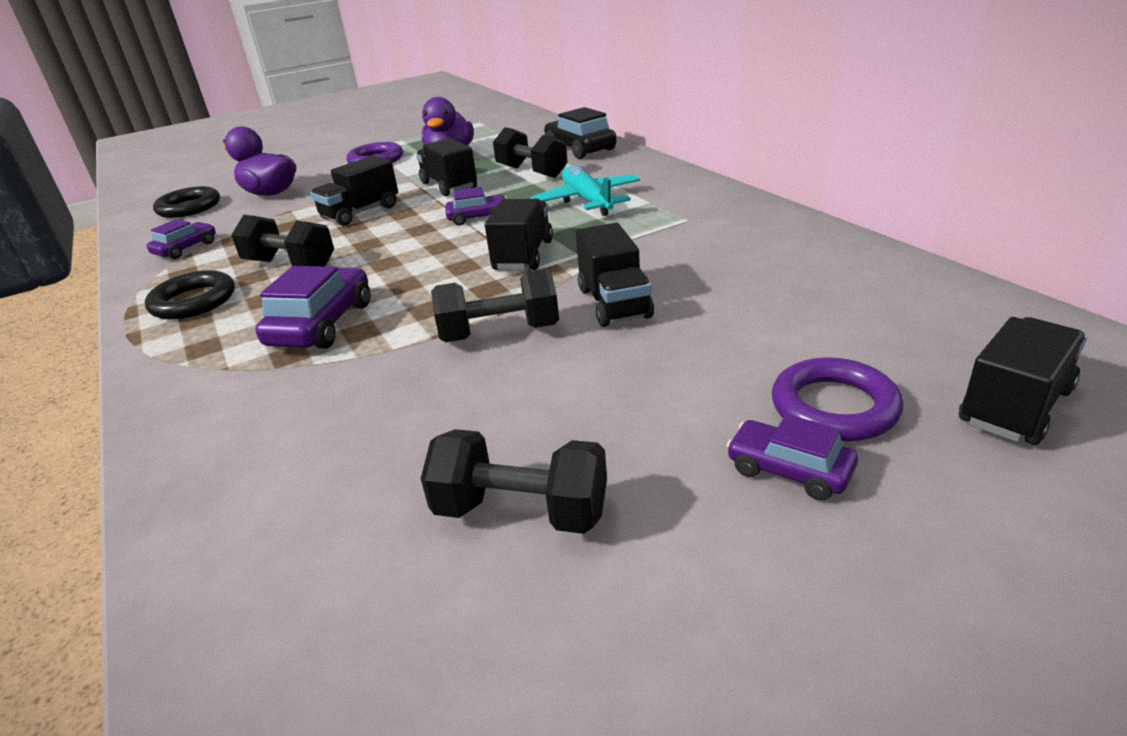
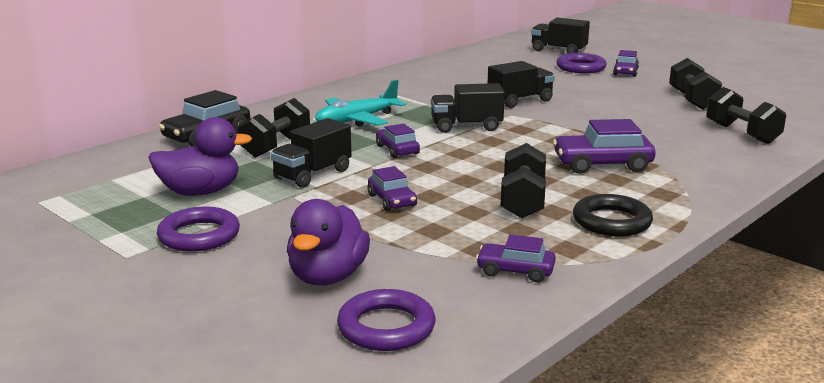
camera: 110 degrees left, 10 degrees down
black ring [153,186,220,218] -> purple ring [337,289,435,351]
black truck [311,155,398,226] -> purple car [368,166,417,211]
black dumbbell [431,269,559,342] -> black dumbbell moved to [706,87,786,144]

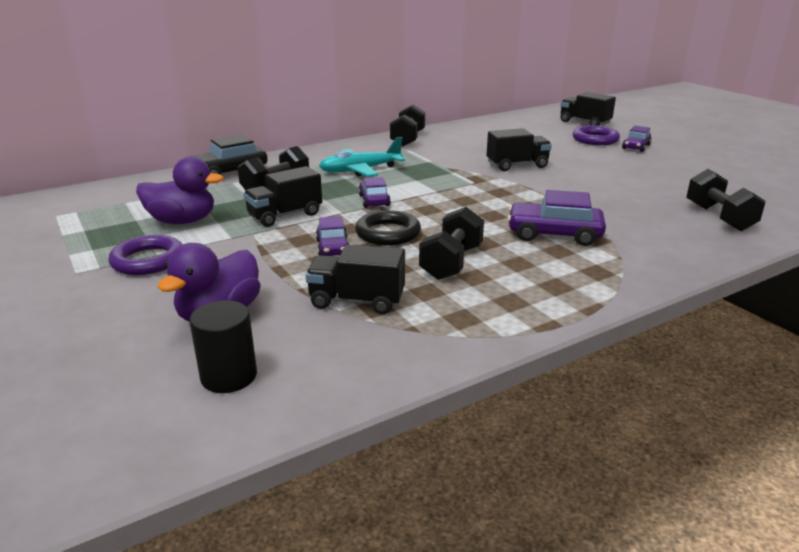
camera: 15 degrees right, 5 degrees up
purple ring [337,289,435,351] -> black cylinder [189,300,257,393]
black truck [431,83,505,133] -> black truck moved to [305,244,405,314]
purple car [476,234,556,282] -> none
black ring [573,194,653,236] -> black ring moved to [355,210,421,246]
black dumbbell [669,58,722,110] -> black dumbbell moved to [390,105,425,147]

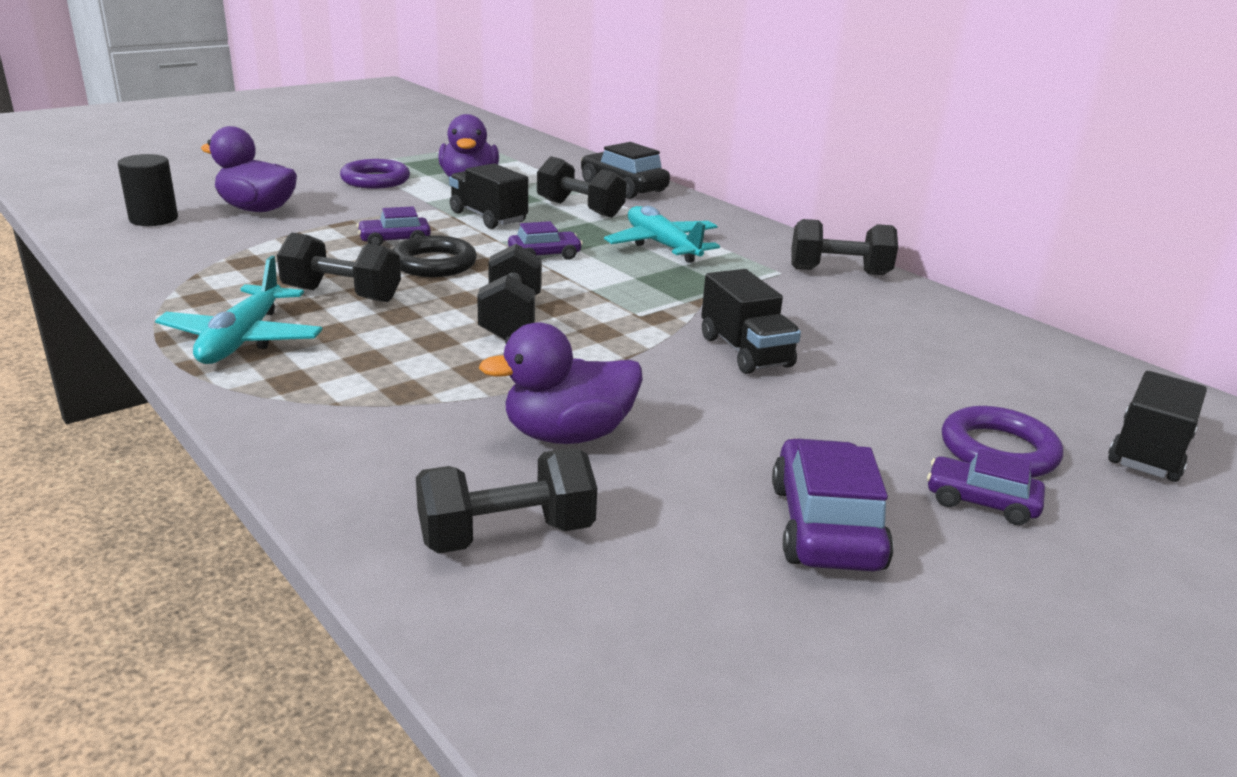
camera: 80 degrees right, 0 degrees up
black truck [305,244,405,314] -> none
purple car [507,190,606,246] -> purple car moved to [772,438,894,571]
none -> turquoise plane [155,256,323,364]
none -> black dumbbell [477,244,542,340]
none -> purple duck [479,322,643,444]

